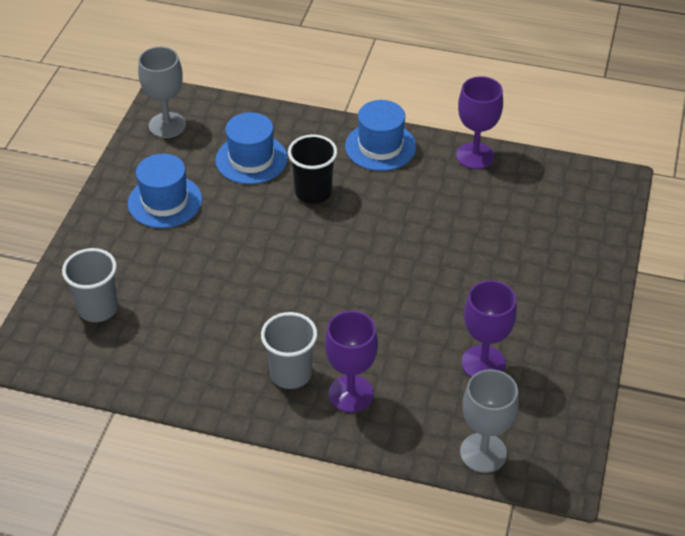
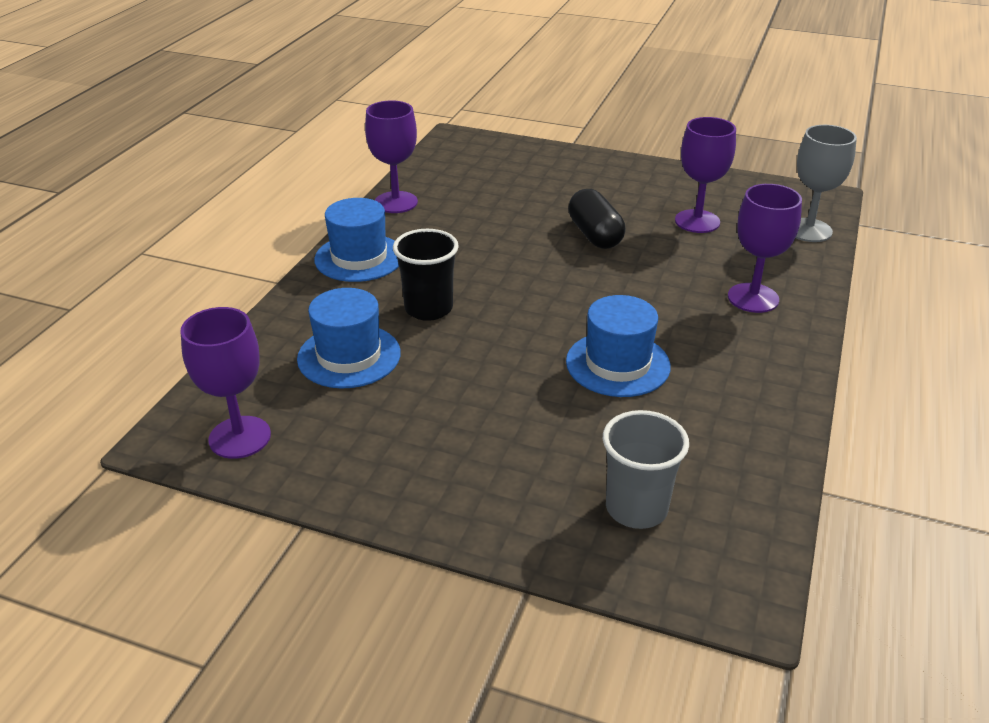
camera: 85 degrees left, 10 degrees down
blue hat [128,154,202,228] -> blue hat moved to [566,295,671,397]
grey goblet [138,47,186,138] -> purple goblet [181,307,271,459]
grey cup [261,312,317,389] -> none
none -> black capsule [568,189,625,249]

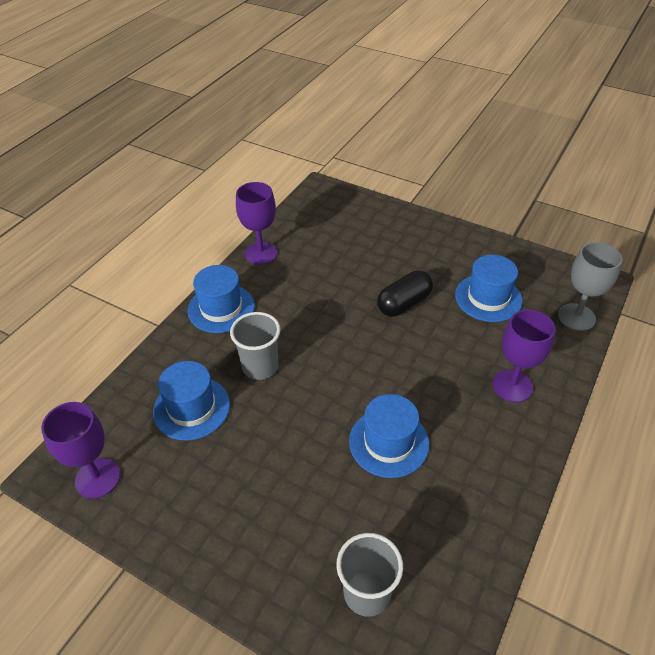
camera: 10 degrees right, 10 degrees up
black cup [393,229,459,321] -> grey cup [230,312,281,380]
black capsule [568,189,625,249] -> black capsule turned 60 degrees clockwise [377,270,433,317]
purple goblet [675,117,736,233] -> blue hat [455,255,523,322]

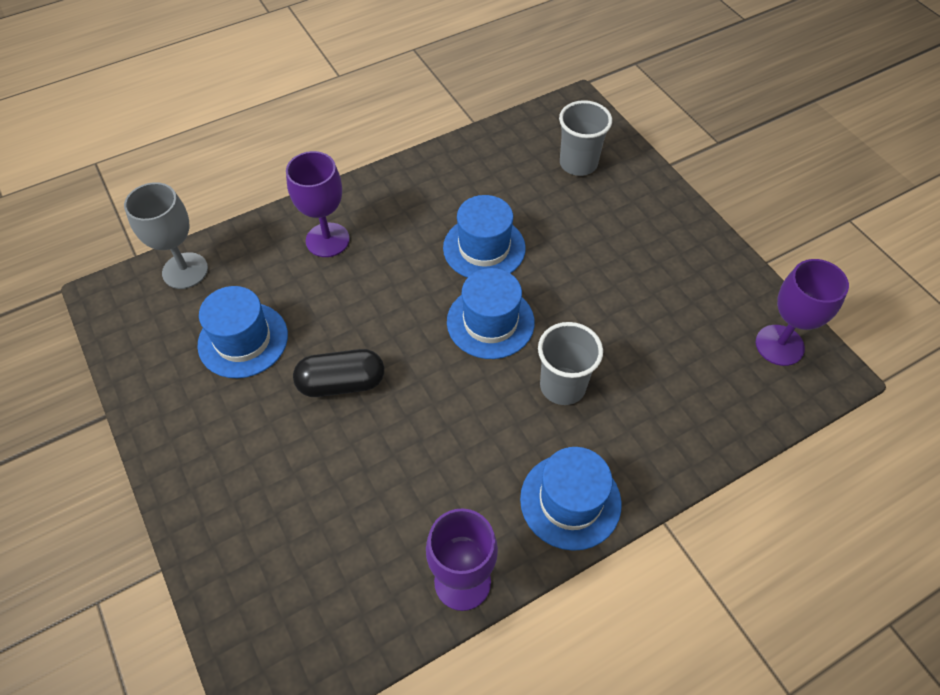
camera: 150 degrees left, 10 degrees up
blue hat [153,361,230,441] -> blue hat moved to [447,268,535,359]

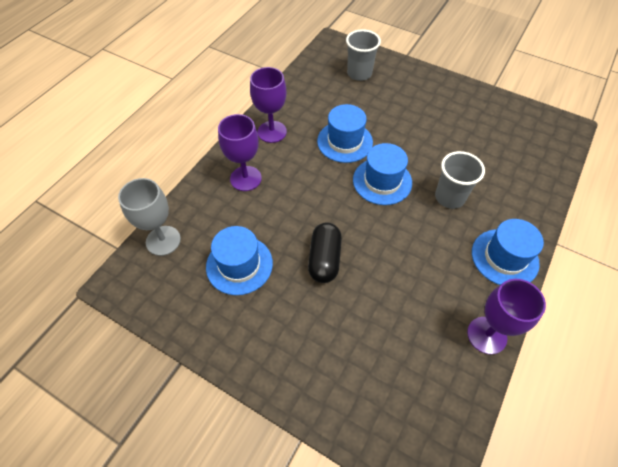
camera: 30 degrees left, 0 degrees up
black capsule [293,349,384,397] -> black capsule turned 45 degrees counterclockwise [308,222,342,283]
purple goblet [756,259,849,366] -> purple goblet moved to [250,67,287,143]

